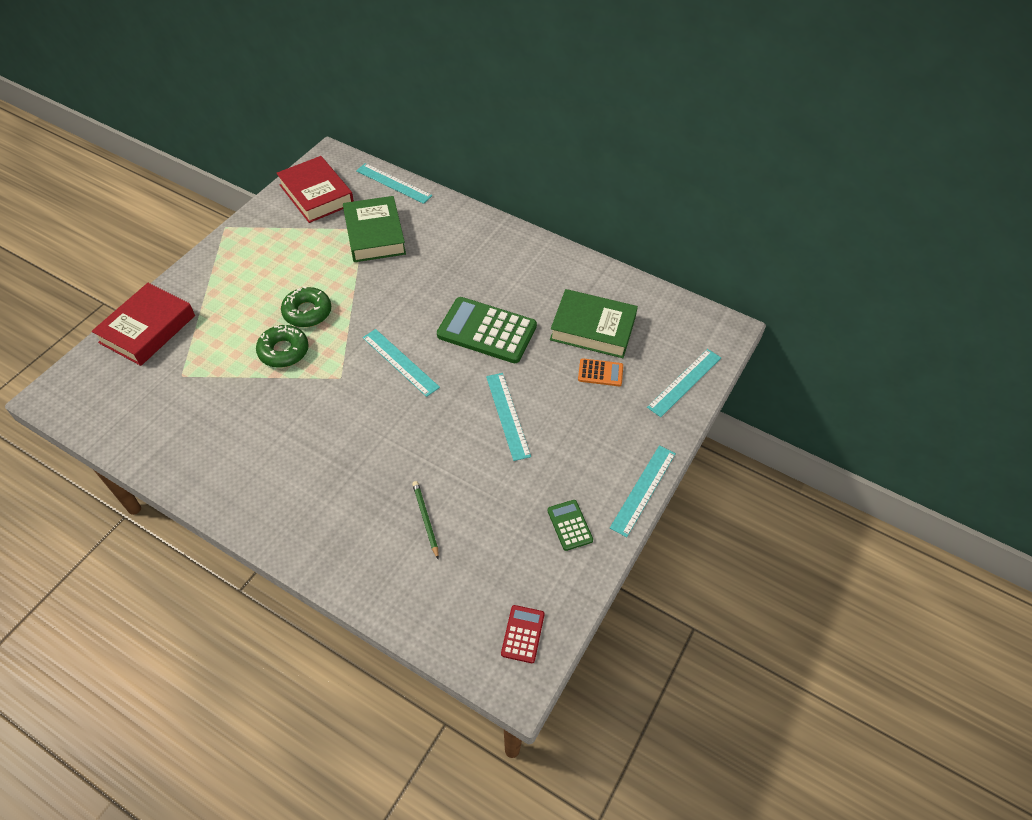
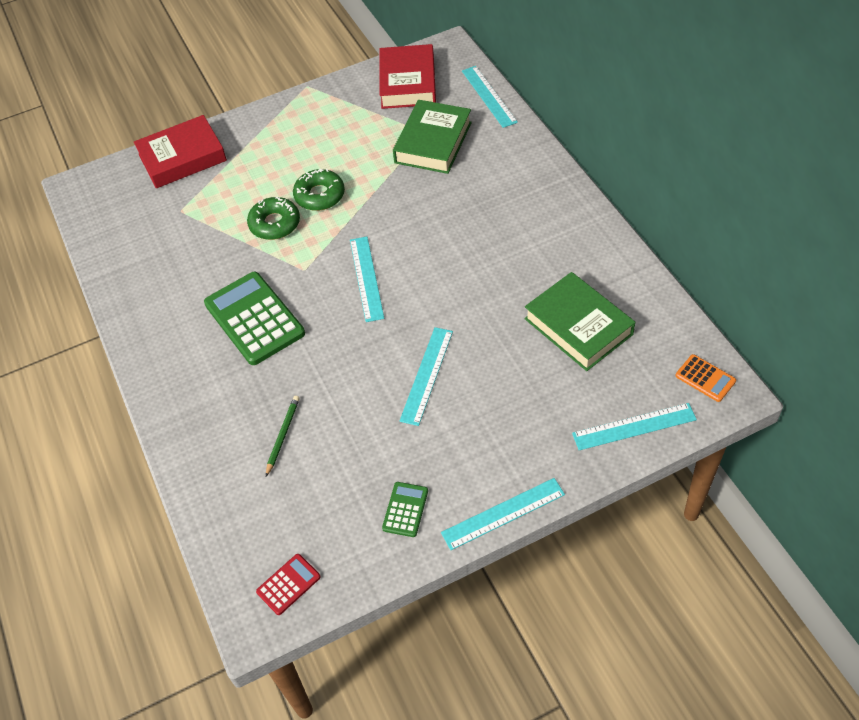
camera: 40 degrees right, 0 degrees up
green calculator [437,297,537,363] -> green calculator moved to [204,272,305,365]
orange calculator [578,358,623,386] -> orange calculator moved to [676,354,736,402]

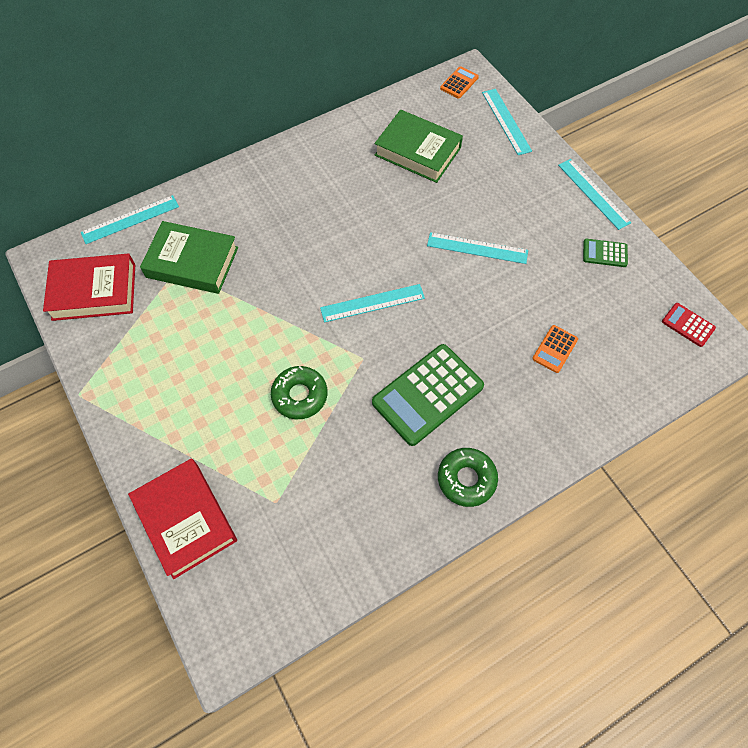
camera: 100 degrees left, 10 degrees up
green pencil [266,396,300,476] -> orange calculator [532,325,578,373]
green donut [293,169,345,211] -> green donut moved to [438,448,498,507]
green book [524,272,635,371] -> green book turned 75 degrees clockwise [375,110,463,183]

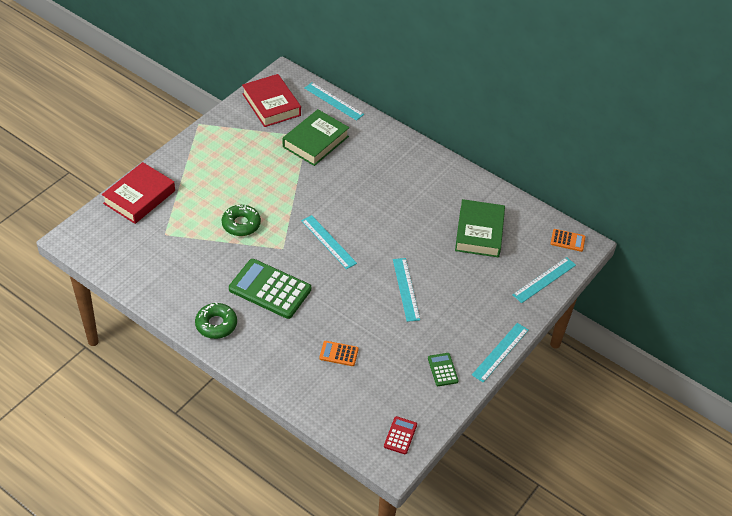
camera: 65 degrees right, 15 degrees down
green book [140,221,238,294] -> green book turned 45 degrees clockwise [283,109,349,166]

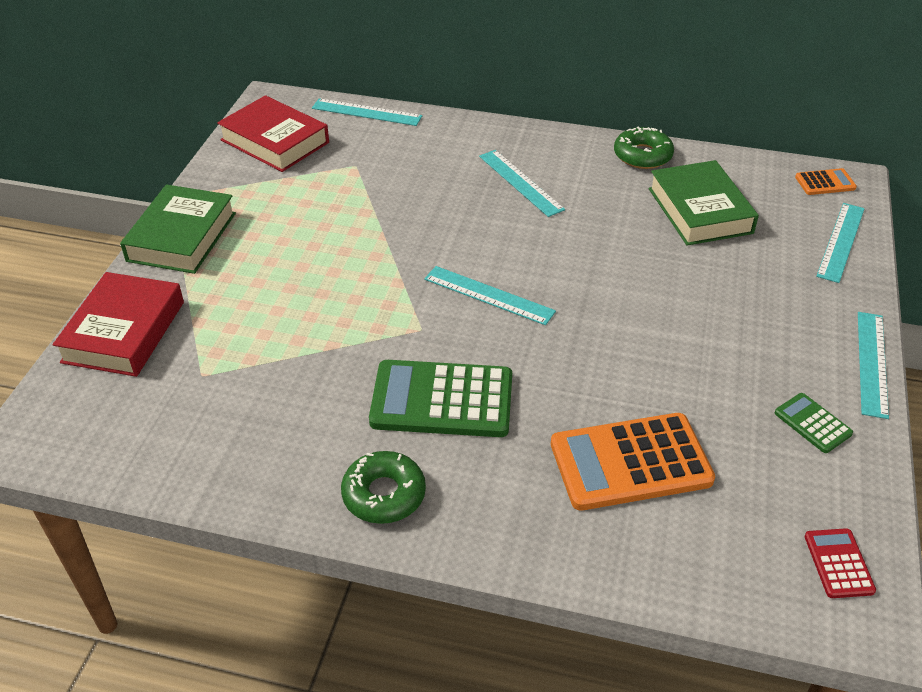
camera: 20 degrees left, 5 degrees down
green donut [222,205,261,236] -> green donut moved to [614,127,674,169]
green book [283,109,349,166] -> green book moved to [120,184,236,274]
orange calculator [319,341,359,366] -> orange calculator [551,413,715,511], size x2.09
turquoise ruler [393,258,420,322] -> turquoise ruler moved to [479,150,565,217]

